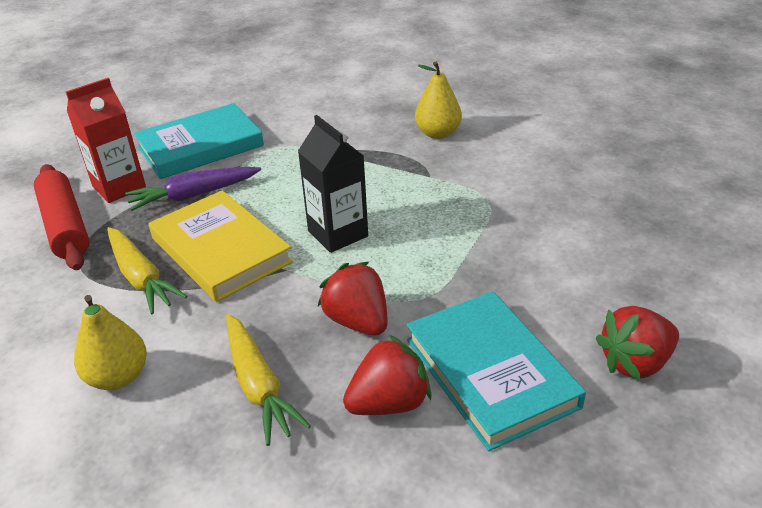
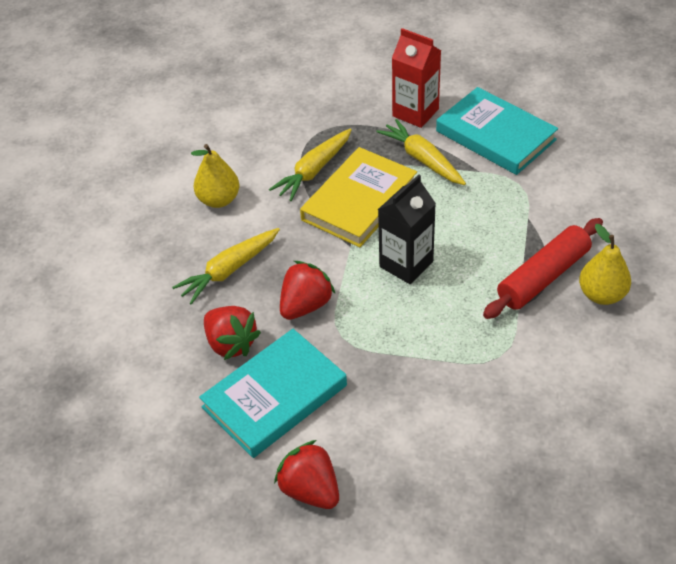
camera: 75 degrees right, 10 degrees up
red rolling pin [34,164,89,270] -> red rolling pin moved to [483,218,603,319]
purple carrot [125,167,261,211] -> yellow carrot [376,119,466,185]

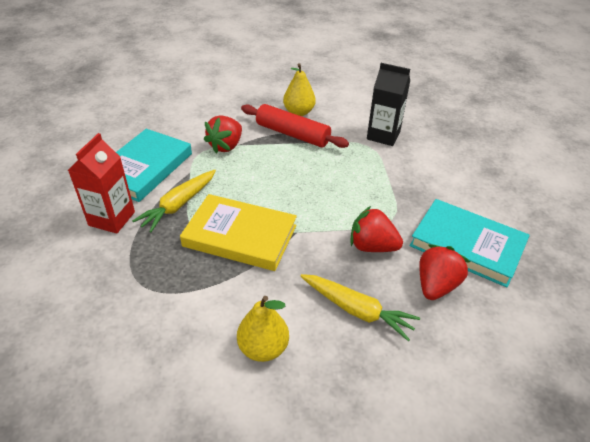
camera: 110 degrees left, 5 degrees down
yellow carrot [269,129,352,201] -> none
red strawberry [274,440,339,509] -> red strawberry moved to [204,115,242,154]
black carton [378,174,436,284] -> black carton moved to [367,63,410,146]

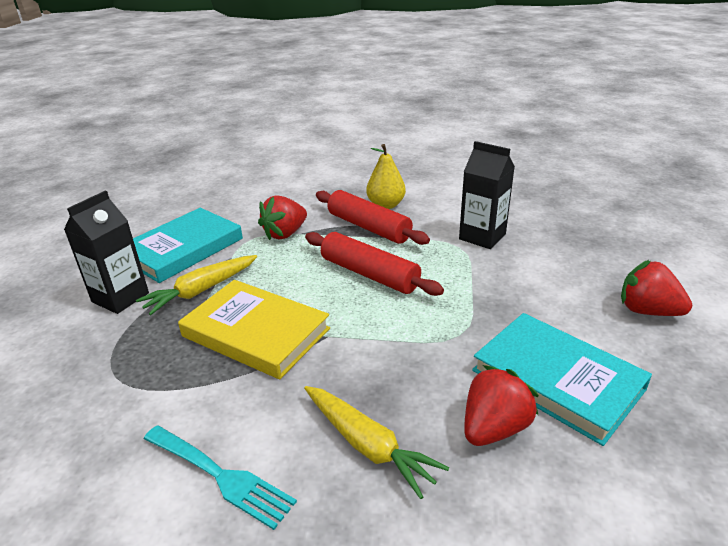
camera: 15 degrees right, 10 degrees down
red carton [68,133,135,234] -> black carton [64,191,149,314]
yellow pear [237,296,289,362] -> turquoise fork [144,426,297,530]
red strawberry [350,206,403,252] -> red strawberry moved to [621,260,692,316]
none -> red rolling pin [305,232,444,296]

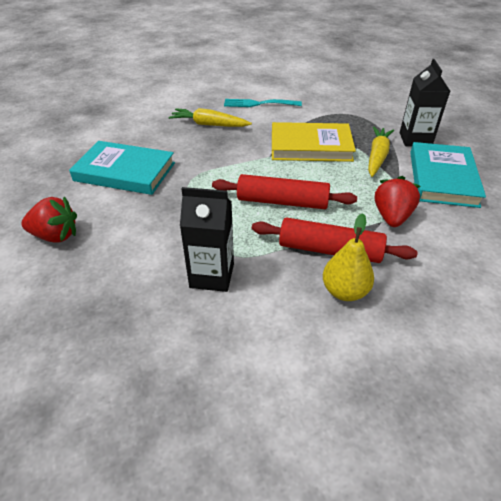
camera: 150 degrees right, 10 degrees up
red strawberry [464,365,539,446] -> none

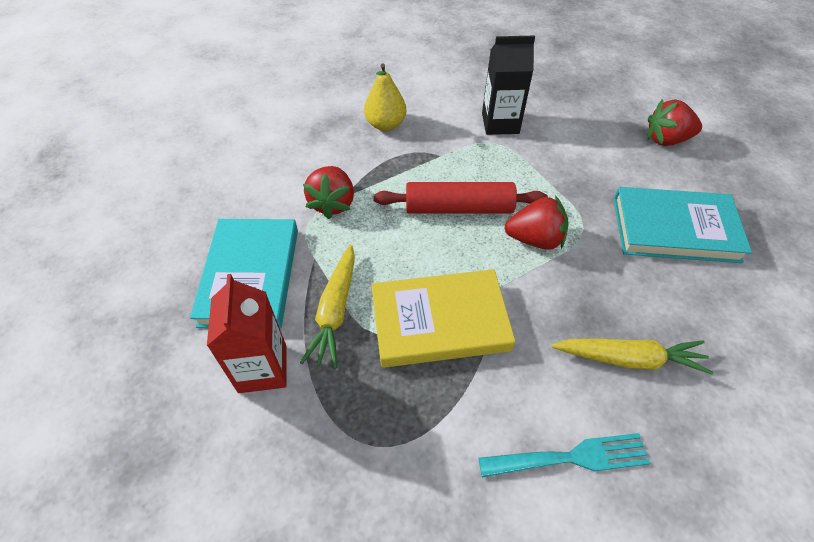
camera: 170 degrees right, 10 degrees up
red rolling pin [252,218,418,263] -> none
black carton [400,59,450,146] -> red carton [207,274,286,393]
none -> red strawberry [504,195,569,250]

